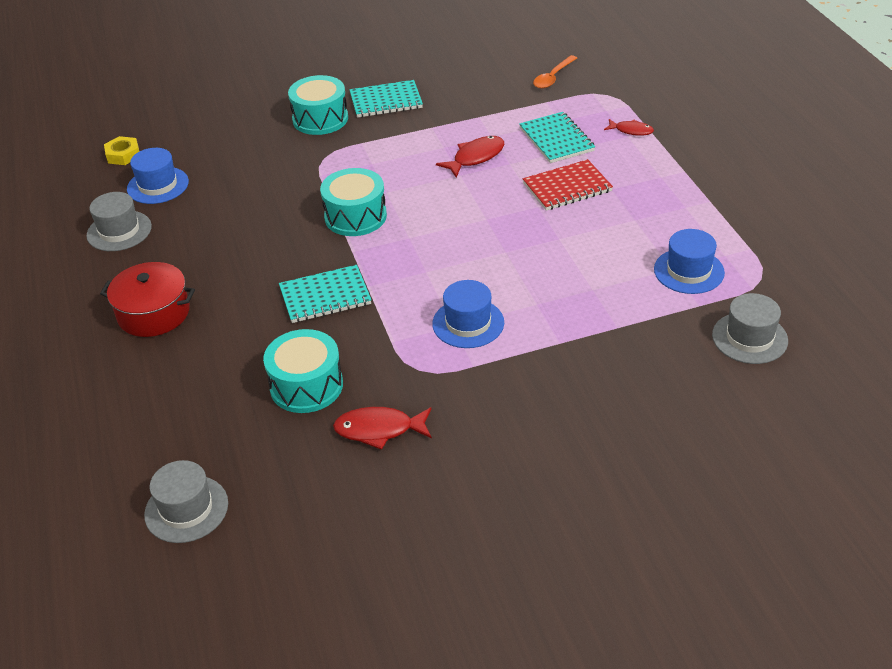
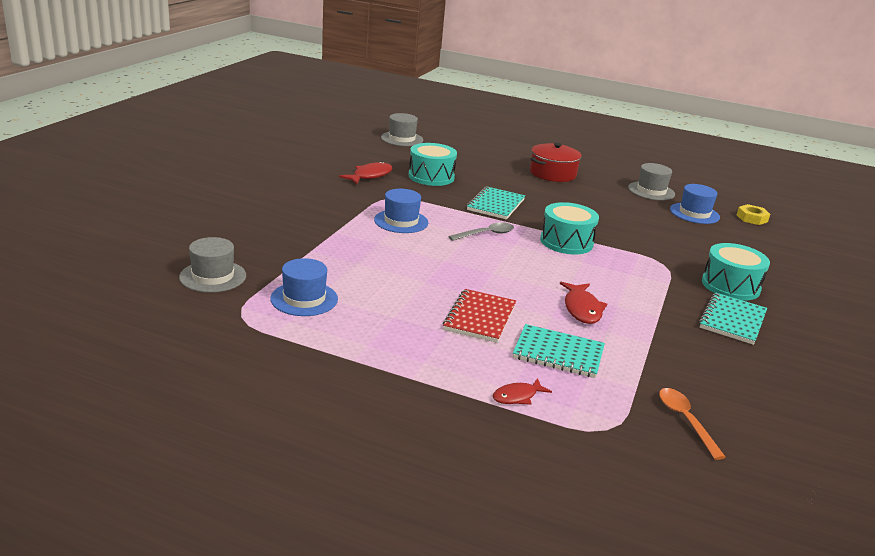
camera: 125 degrees right, 15 degrees down
none -> grey spoon [448,222,514,241]

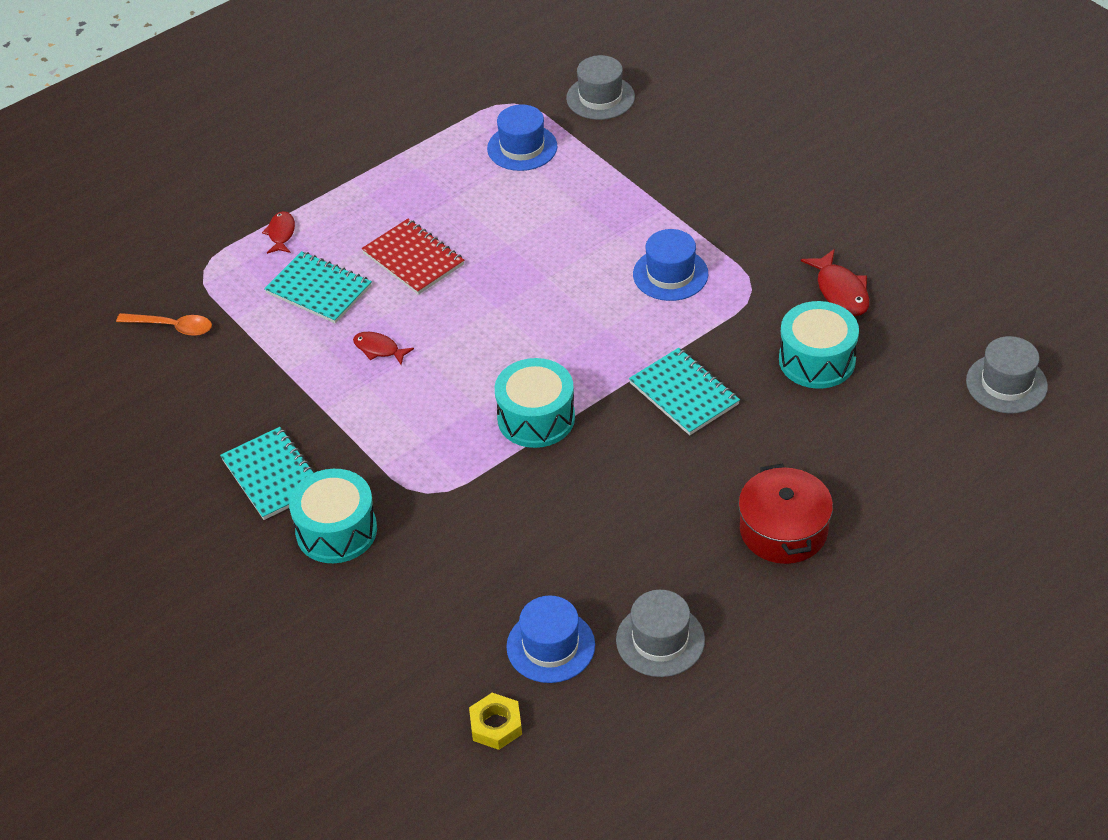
camera: 125 degrees right, 20 degrees up
grey spoon [448,222,514,241] -> none
turquoise notebook [513,324,605,378] -> turquoise notebook turned 75 degrees clockwise [264,251,372,324]
red fish [560,282,607,324] -> red fish [353,332,414,365], size x0.65

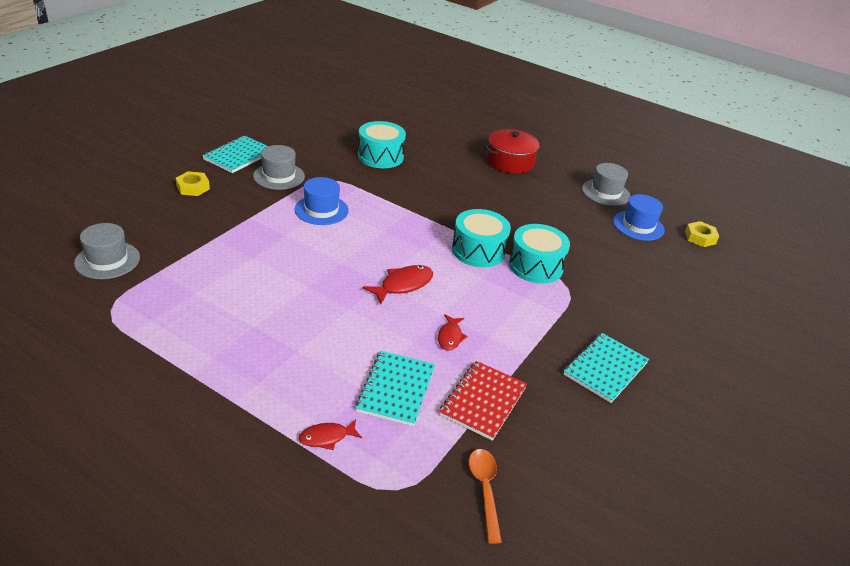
camera: 115 degrees left, 10 degrees down
turquoise drum [289,469,377,563] -> turquoise drum moved to [509,224,570,284]
red notebook [362,219,464,295] -> red notebook moved to [439,361,527,441]
blue hat [487,104,558,171] -> none
turquoise notebook [629,348,740,435] -> turquoise notebook moved to [202,136,268,173]
red fish [801,249,870,316] -> red fish moved to [363,265,433,304]
grey hat [966,336,1048,414] -> grey hat moved to [253,145,305,190]
none -> yellow nut [176,171,210,196]

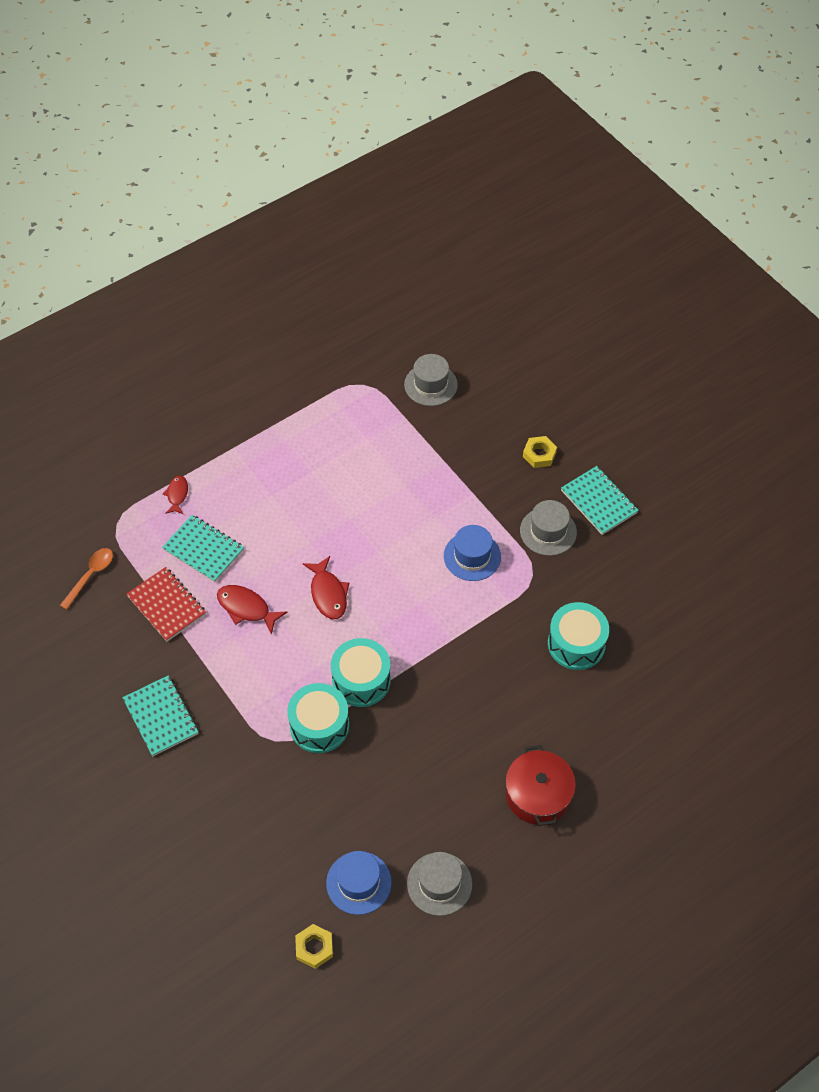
camera: 115 degrees right, 20 degrees up
red fish [438,314,467,351] -> red fish [217,585,288,635], size x1.55
orange spoon [469,449,502,544] -> orange spoon turned 75 degrees counterclockwise [60,548,113,610]

